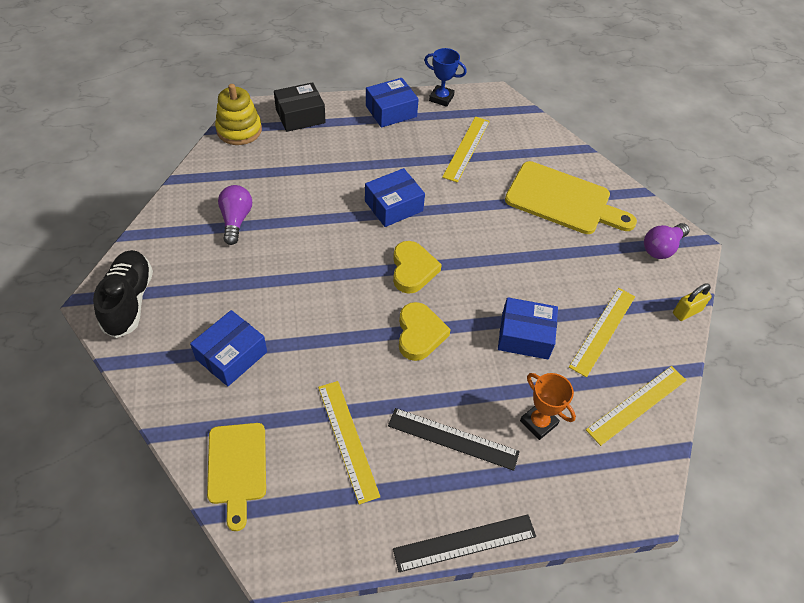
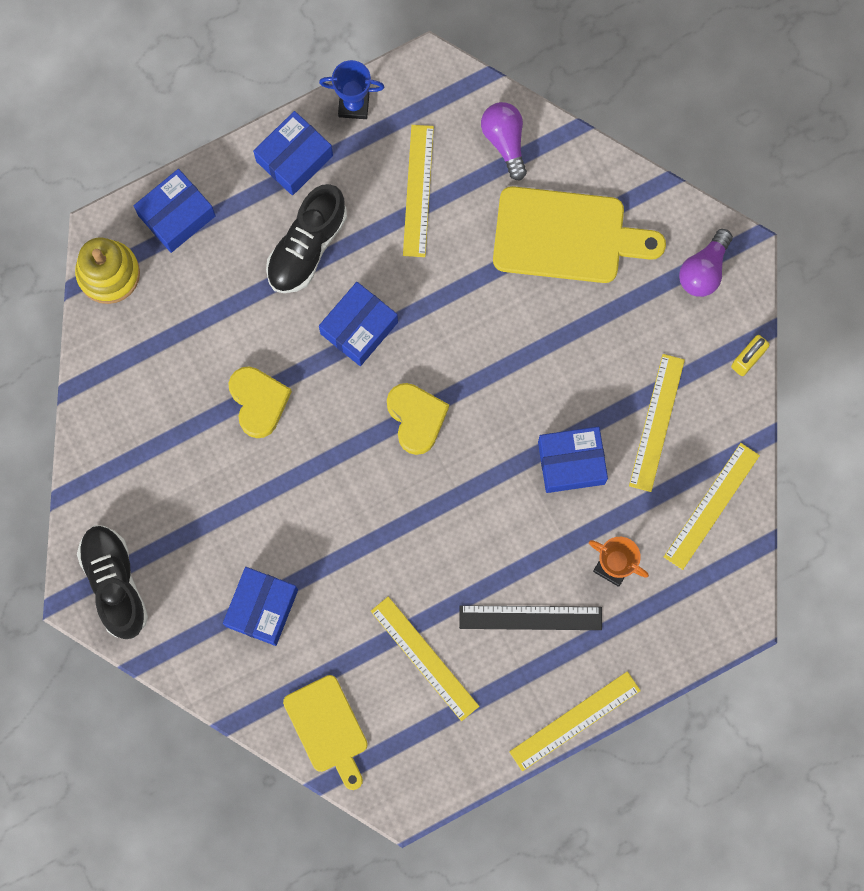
camera: 15 degrees left, 25 degrees up
purple light bulb [218,185,252,245] -> purple light bulb moved to [481,102,527,181]
black box [274,82,326,132] -> blue box [134,169,216,253]
black ruler [393,514,536,572] -> yellow ruler [509,671,641,771]
yellow heart [399,302,451,361] -> yellow heart moved to [229,366,292,438]
none -> black shoe [266,184,347,293]

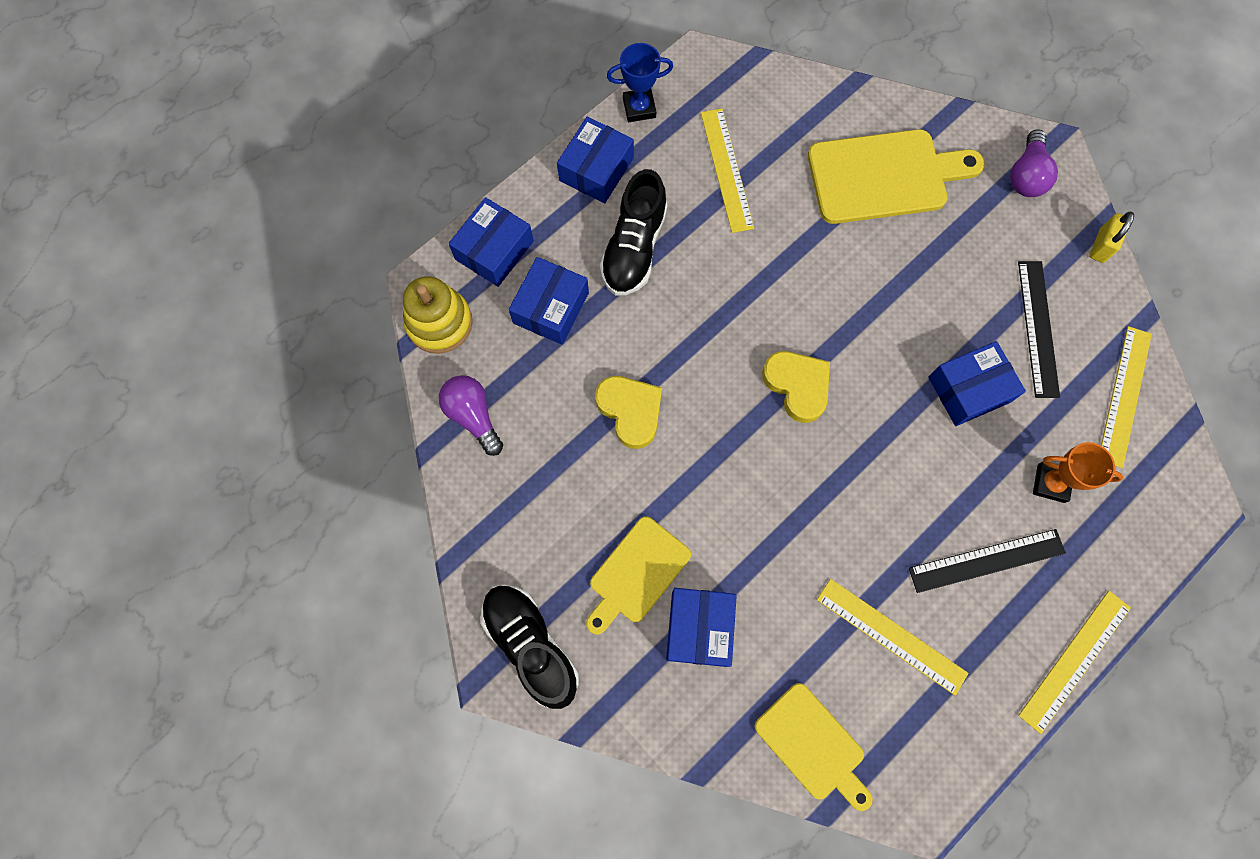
camera: 15 degrees left, 5 degrees down
blue box [319,282,398,366] -> blue box moved to [509,257,589,345]
purple light bulb [481,102,527,181] -> purple light bulb moved to [439,375,503,456]
yellow ruler [629,354,685,492] -> black ruler [1018,261,1060,398]
none -> yellow cutting board [586,516,691,635]

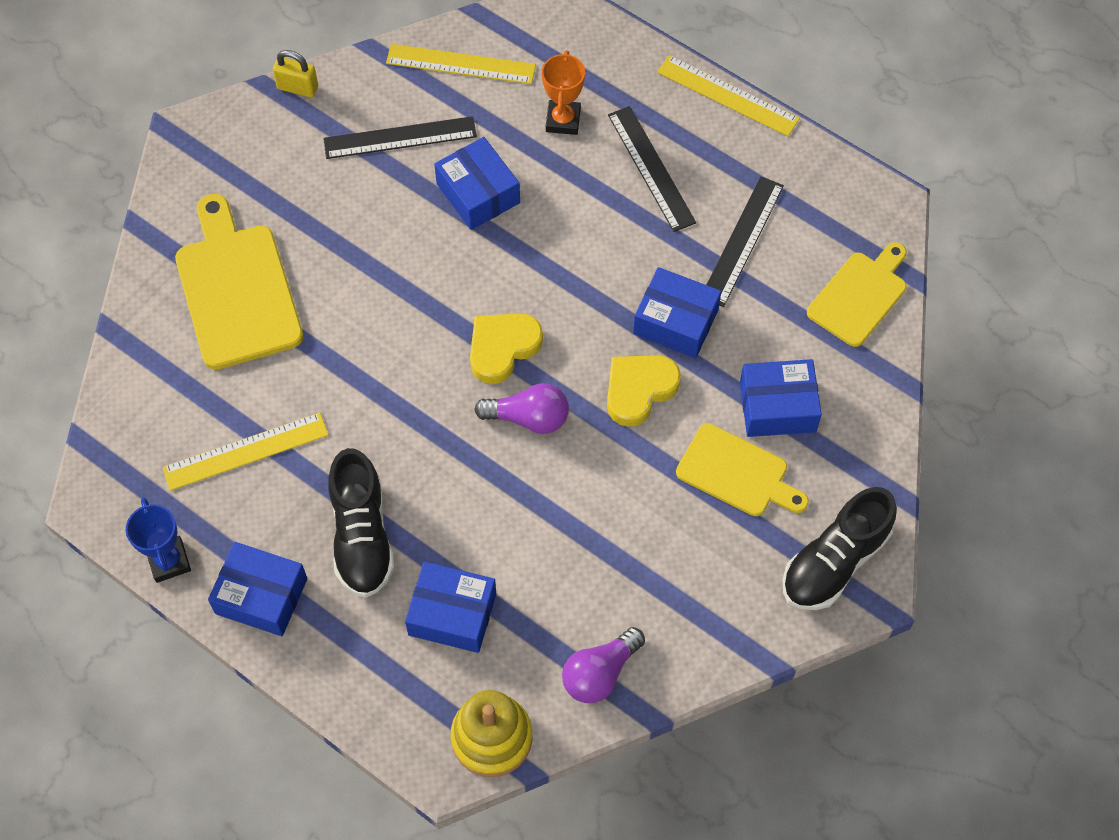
camera: 100 degrees left, 10 degrees down
blue box [448,197,534,287] -> blue box moved to [633,267,721,358]
yellow heart [595,376,662,449] -> yellow heart moved to [607,355,681,427]
black shoe [600,169,668,296] -> black shoe turned 75 degrees clockwise [328,448,395,598]
yellow ruler [817,579,969,696] -> black ruler [706,176,784,307]
purple light bulb [1010,129,1058,197] -> purple light bulb moved to [474,383,569,434]

